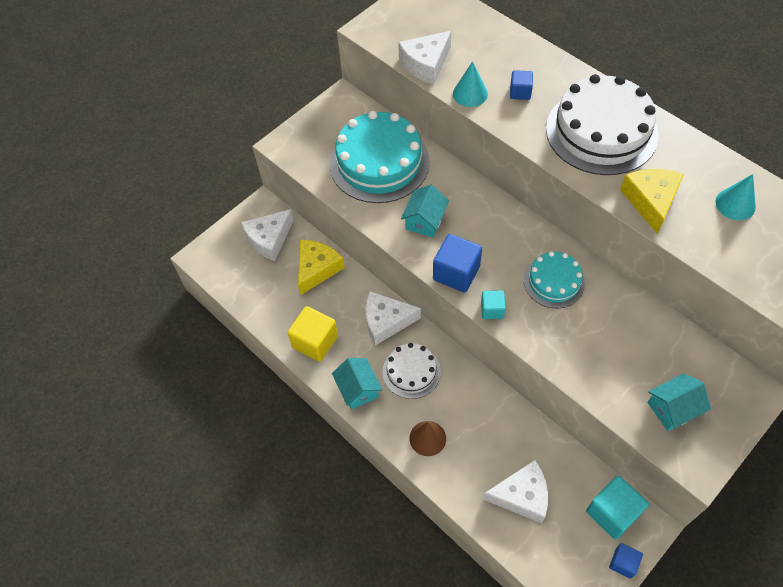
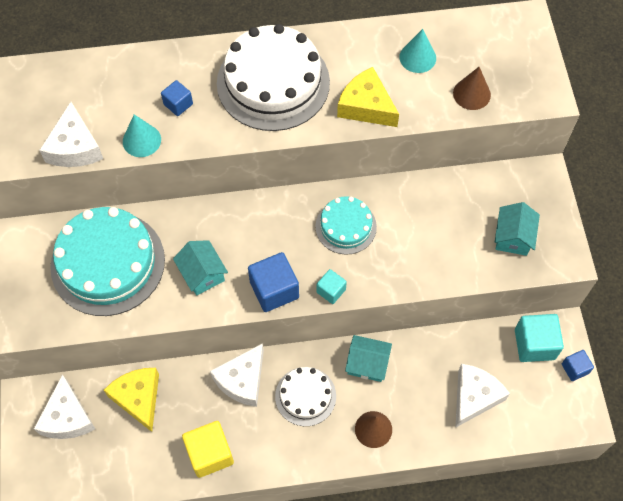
camera: 55 degrees left, 5 degrees up
turquoise house [332,358,382,410] -> turquoise house moved to [345,335,392,382]
none -> brown cone [453,67,491,110]

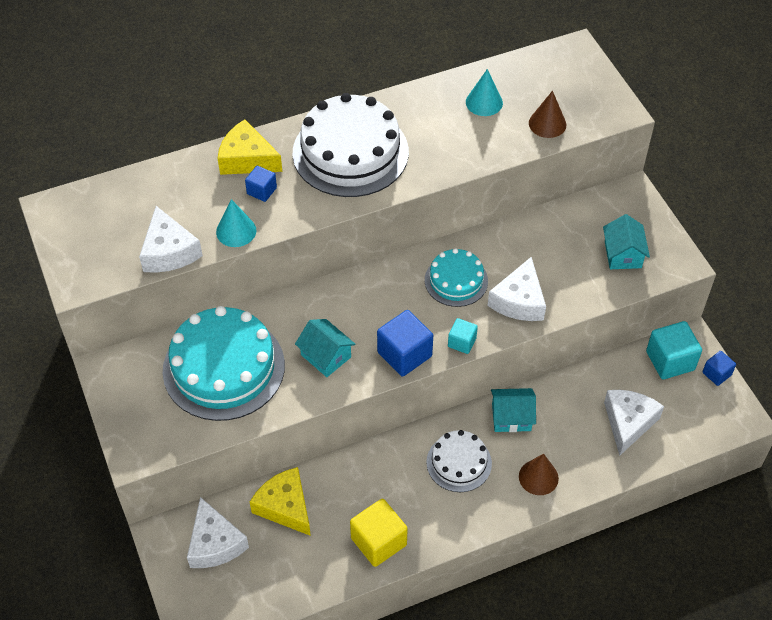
camera: 15 degrees left, 10 degrees down
white cheese [210,343,264,407] -> white cheese moved to [488,257,546,321]
yellow cheese [337,67,399,127] -> yellow cheese moved to [218,119,282,175]

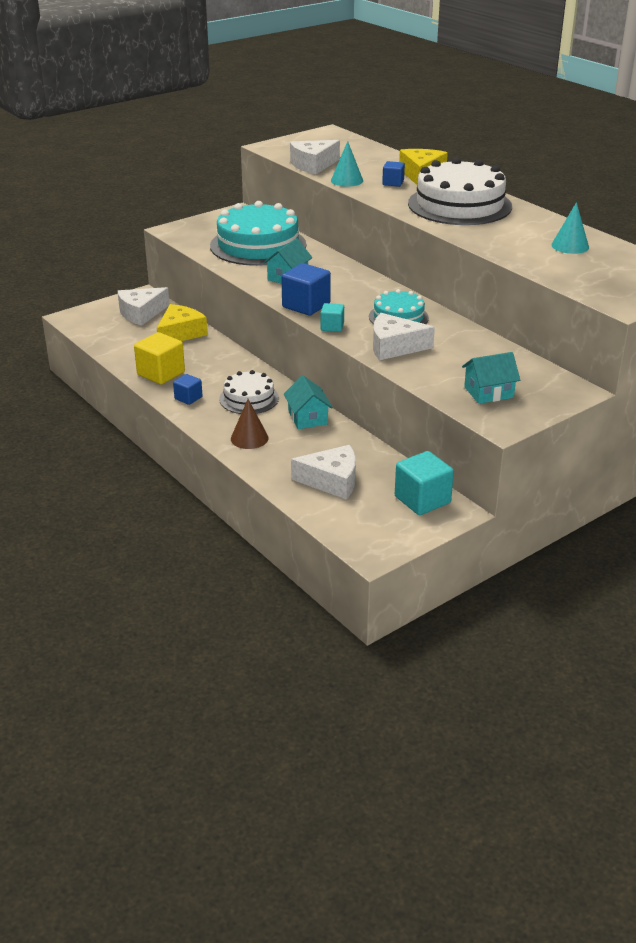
camera: 75 degrees right, 20 degrees down
brown cone [529,91,566,138] -> none
blue cube [702,351,736,386] -> blue cube moved to [173,374,203,405]

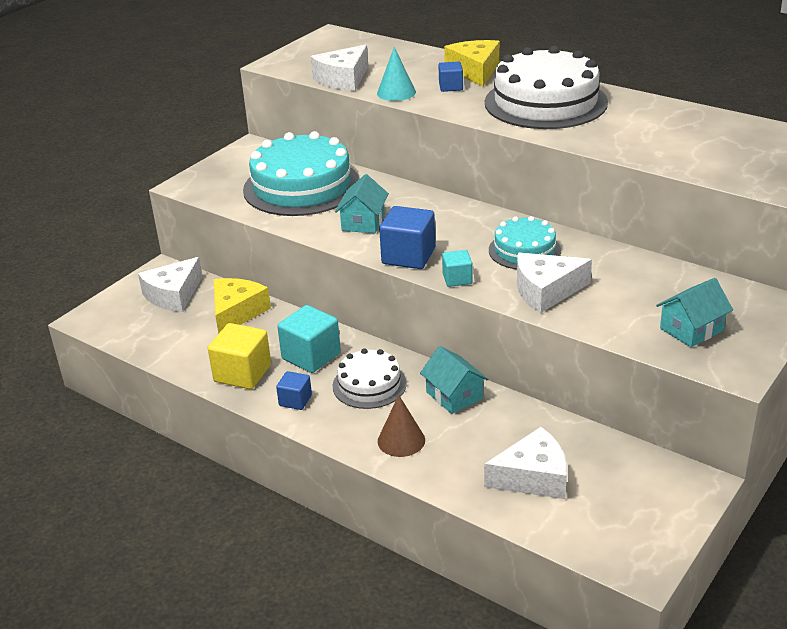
camera: 15 degrees left, 0 degrees up
turquoise cube [395,451,454,515] -> turquoise cube moved to [277,305,341,373]
turquoise cone [551,202,589,254] -> none

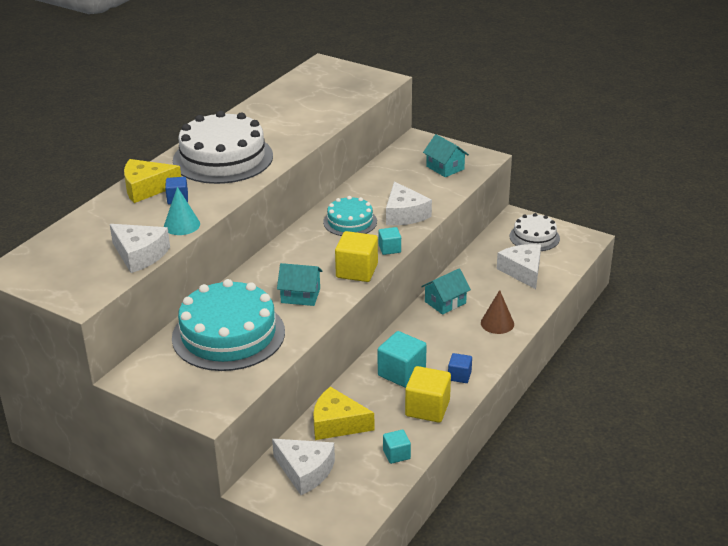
camera: 95 degrees left, 0 degrees up
white cake [333,348,407,409] -> white cake moved to [510,213,560,251]
blue cube [379,206,435,269] -> yellow cube [335,231,378,282]
none -> turquoise cube [383,430,411,464]

